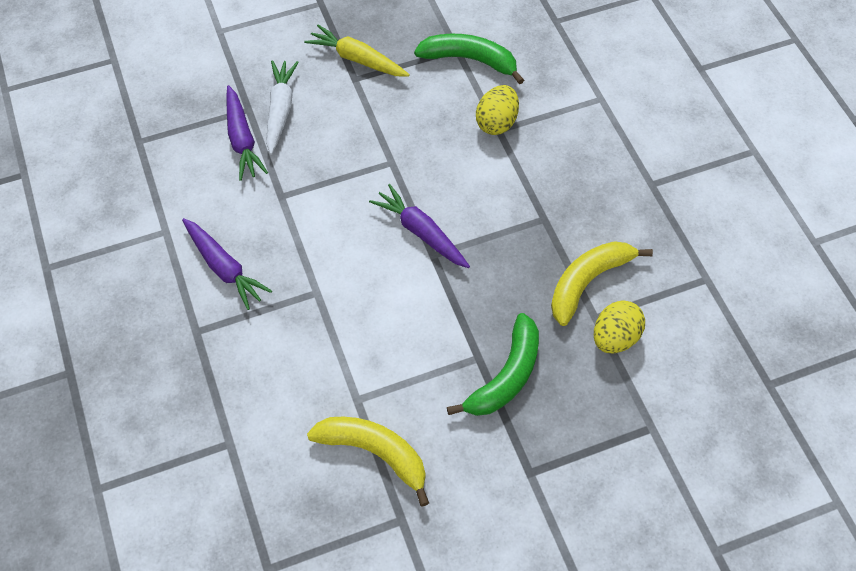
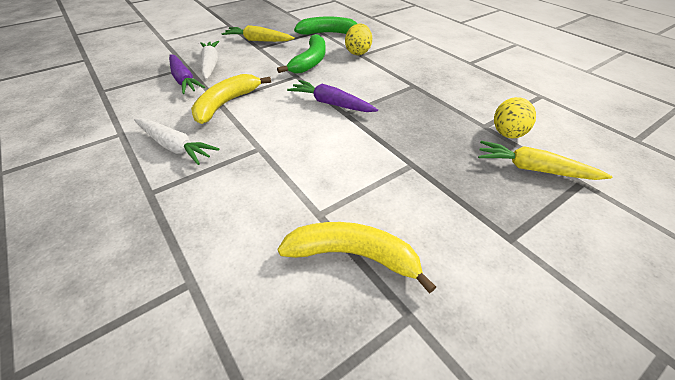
camera: 15 degrees left, 15 degrees down
purple carrot [182,218,272,310] -> white carrot [134,118,219,165]
green banana [447,313,539,416] -> green banana moved to [277,34,326,73]
yellow banana [551,241,653,326] -> yellow banana moved to [191,74,271,124]
none -> yellow carrot [478,141,612,180]

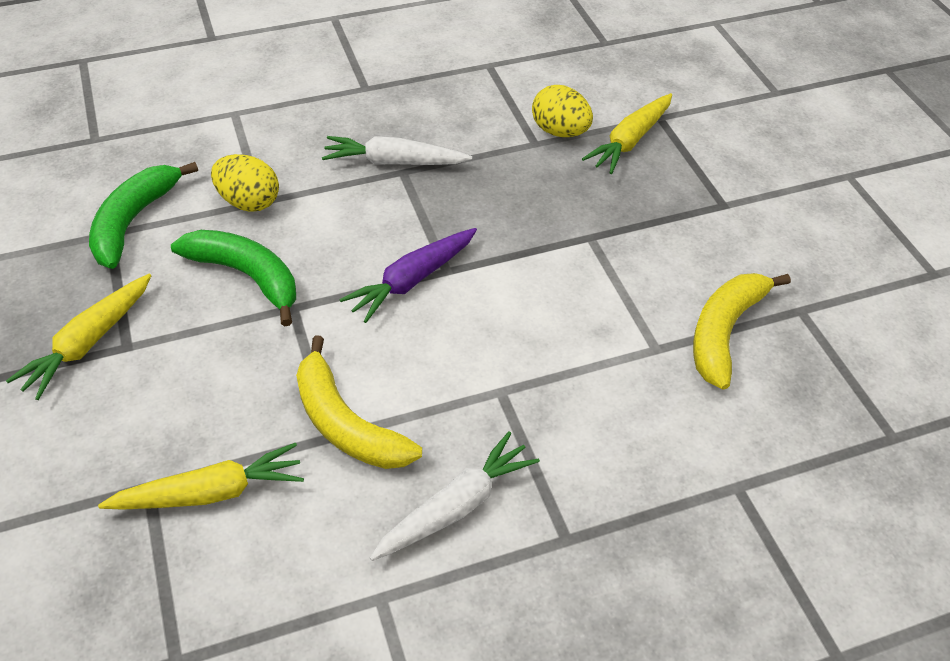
camera: 75 degrees left, 5 degrees up
purple carrot [169,54,205,94] -> yellow carrot [98,442,304,510]
white carrot [200,41,219,80] -> white carrot moved to [322,136,472,165]

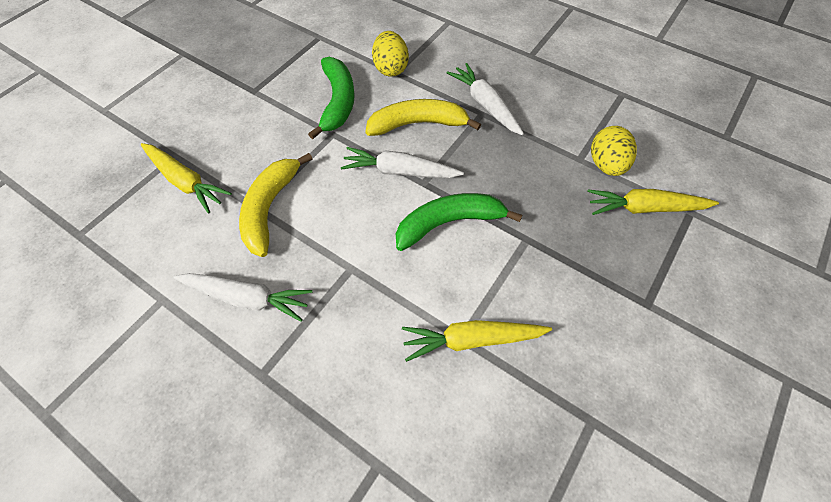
camera: 55 degrees right, 10 degrees up
yellow carrot [6,274,151,400] -> yellow carrot moved to [402,320,552,362]
green banana [89,162,198,269] -> green banana moved to [396,193,522,251]
purple carrot [340,228,477,323] -> white carrot [341,147,464,178]
yellow banana [693,273,791,390] -> yellow banana moved to [365,99,481,136]

